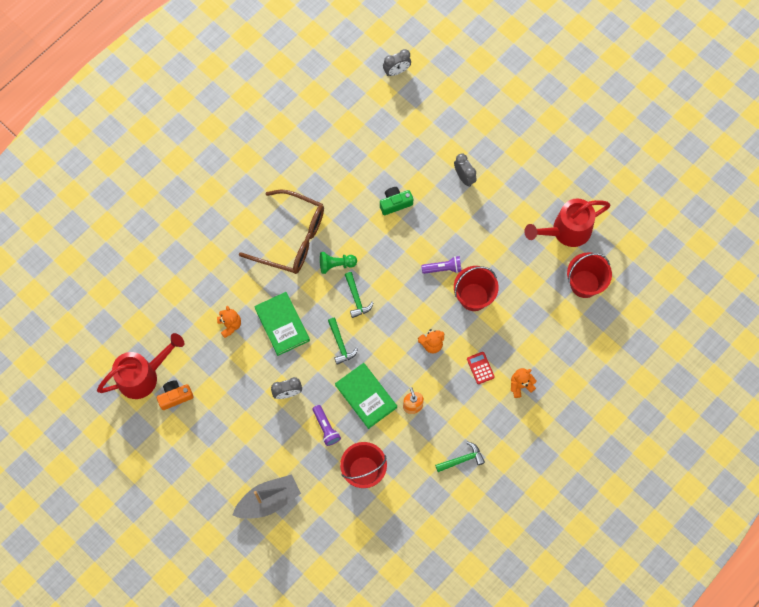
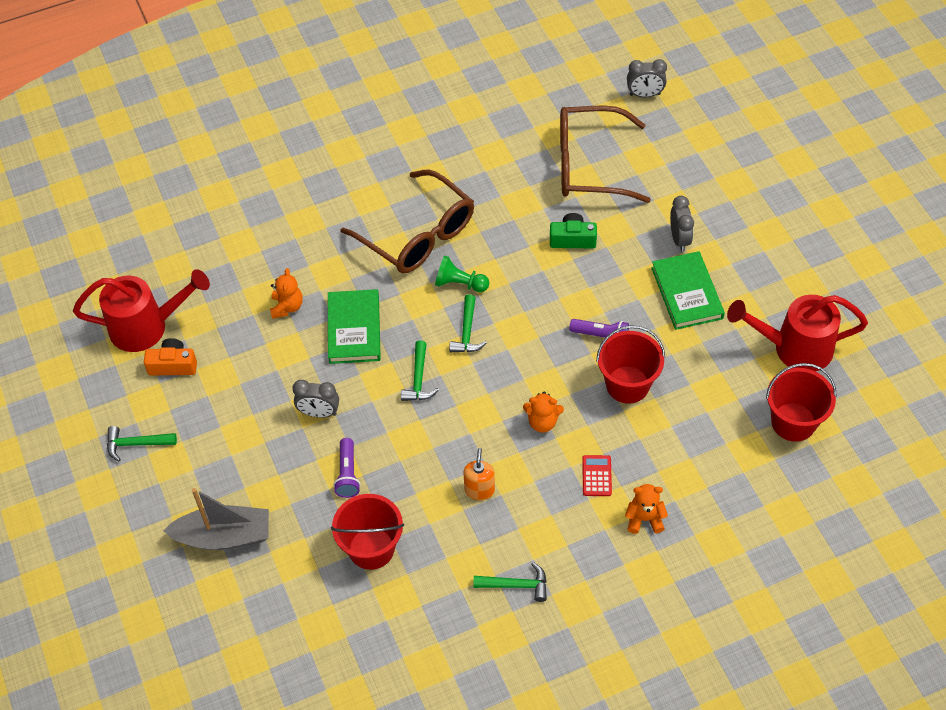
camera: 25 degrees right, 15 degrees down
green book [335,363,397,429] -> green book moved to [651,251,725,330]
none -> green hammer [107,426,177,462]
none -> brown glasses [560,105,651,203]

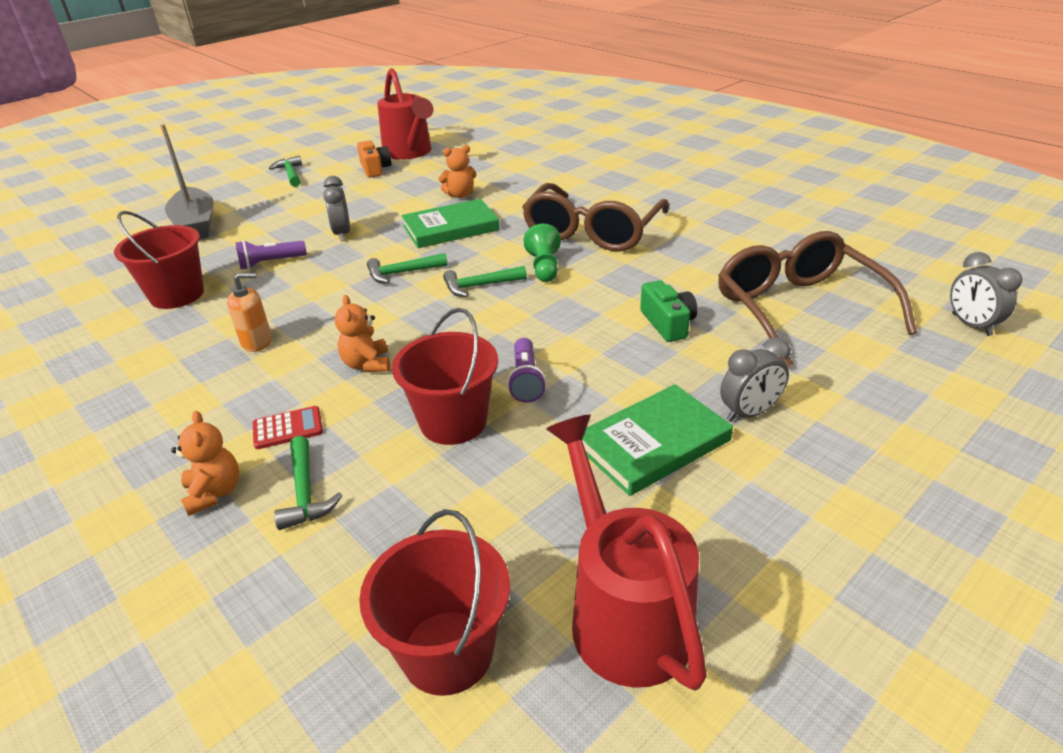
camera: 70 degrees right, 20 degrees down
green hammer [473,562,547,602] -> green hammer moved to [274,436,343,530]

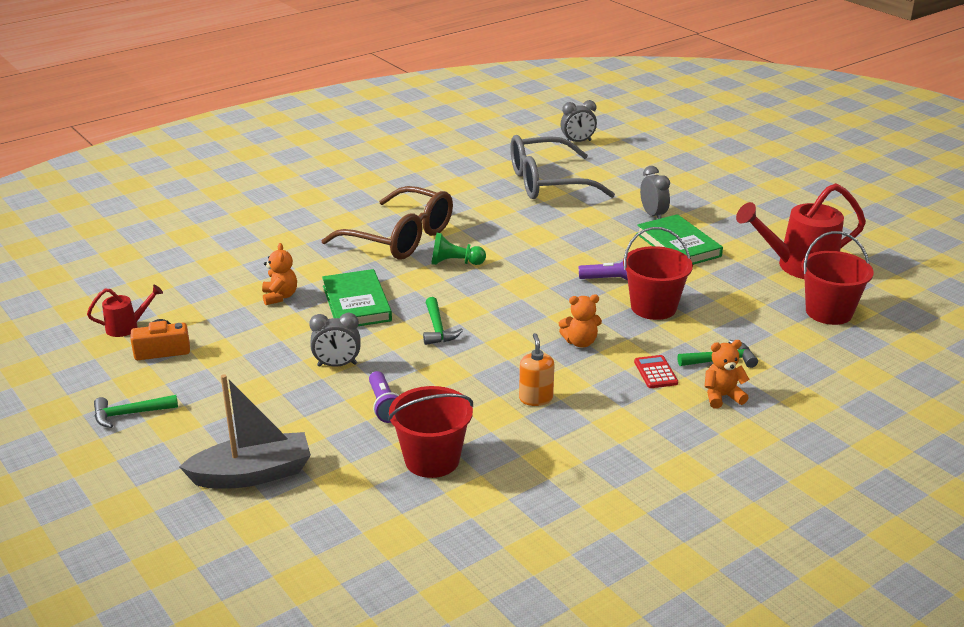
camera: 85 degrees left, 5 degrees down
red watering can [377,68,434,160] -> red watering can [87,285,163,337], size x0.50
green hammer [443,266,527,297] -> none
green camera [640,280,698,342] -> none
brown glasses [718,231,917,367] -> grey glasses [511,135,615,199]

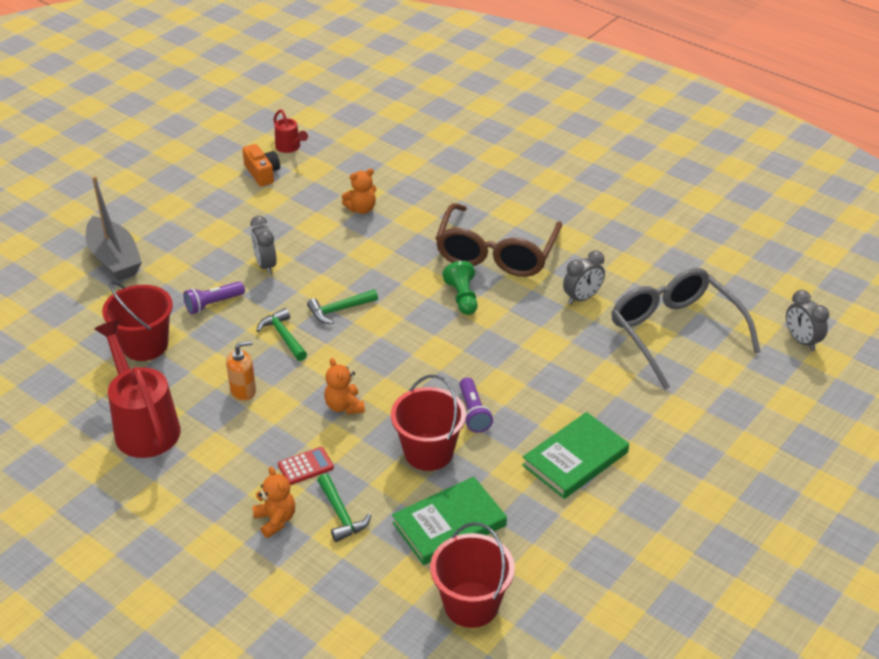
camera: 75 degrees right, 10 degrees up
green hammer [94,395,178,428] -> green hammer moved to [256,308,307,361]
green book [322,269,392,326] -> green book moved to [392,477,507,565]
grey clock [640,166,670,219] -> grey clock moved to [563,250,605,305]
red watering can [736,183,866,279] -> red watering can moved to [94,320,181,458]

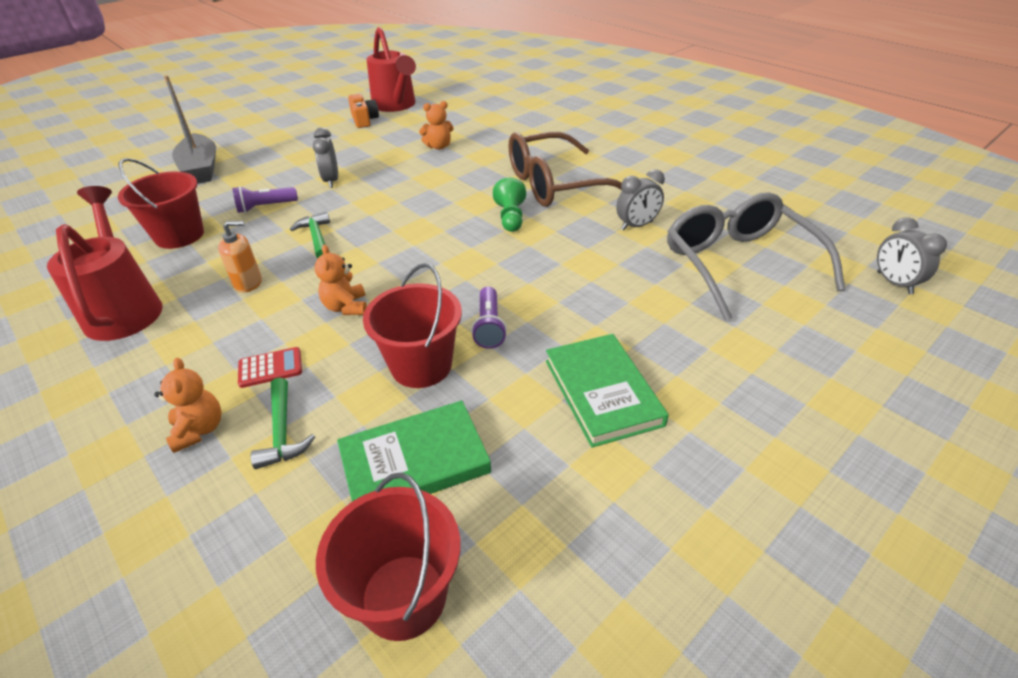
camera: 10 degrees right, 0 degrees up
red watering can [273,109,308,153] -> red watering can [366,27,416,112], size x2.01
green hammer [307,289,378,324] -> none
brown glasses [435,203,562,277] -> brown glasses turned 45 degrees clockwise [509,132,622,207]
green book [522,412,629,499] -> green book turned 75 degrees counterclockwise [546,334,669,448]

